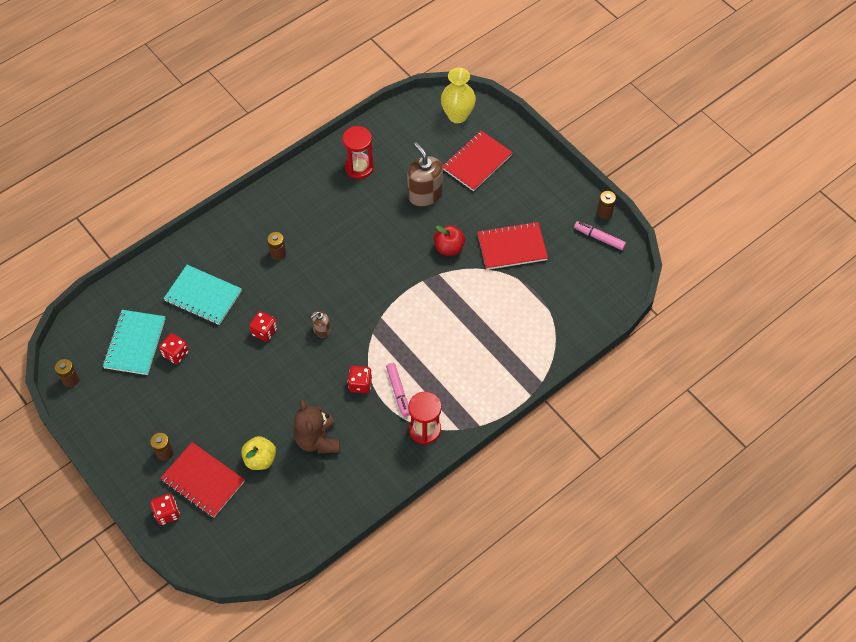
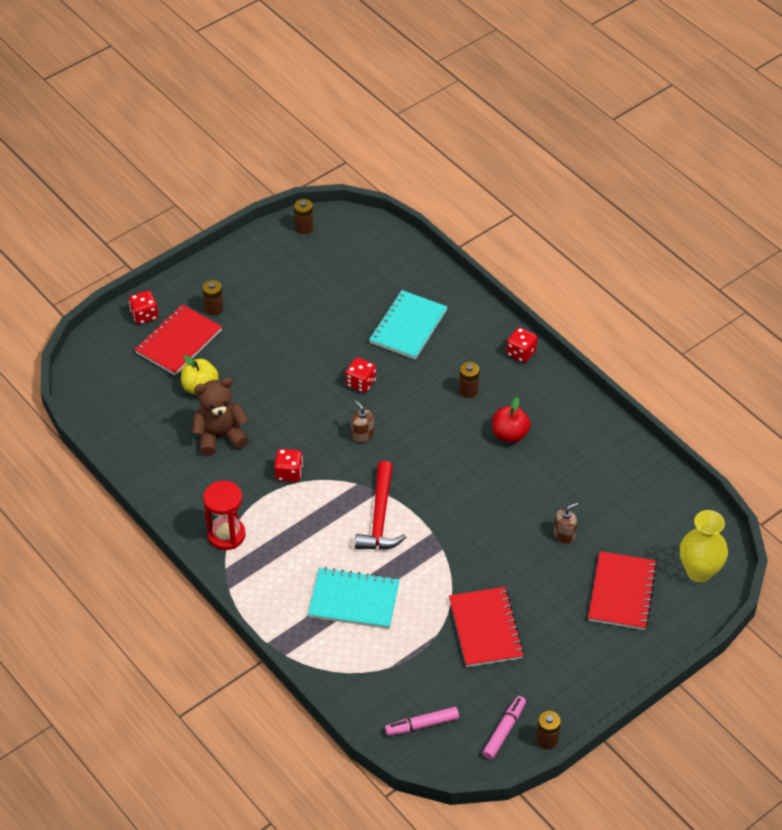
camera: 90 degrees right, 10 degrees down
turquoise notebook [103,310,166,375] -> turquoise notebook moved to [308,567,400,629]
red dice [159,333,189,364] -> red dice moved to [506,327,537,363]
red hourglass [342,126,374,179] -> none
pink marker [386,363,410,417] -> pink marker moved to [385,707,459,736]
brown soap dispenser [407,142,443,207] -> brown soap dispenser [554,503,578,544], size x0.52
red apple [434,225,465,256] -> red apple moved to [492,397,531,443]
red notebook [443,131,513,191] -> red notebook turned 60 degrees clockwise [588,551,657,630]
none -> red hammer [355,461,406,550]

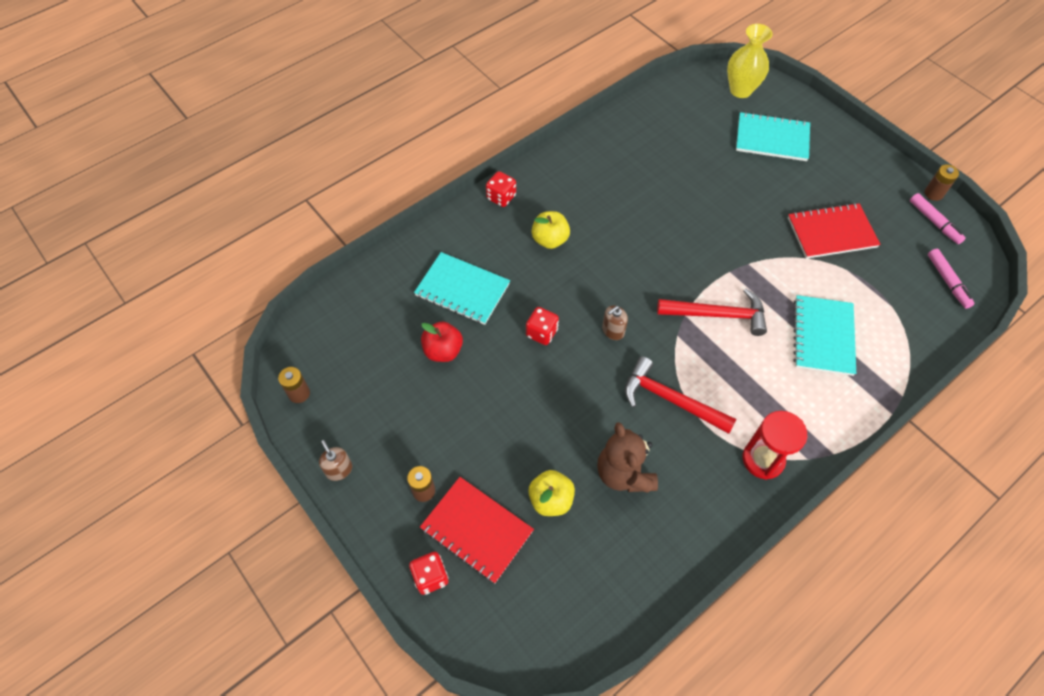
camera: 90 degrees left, 10 degrees up
red dice [274,449,303,482] -> red hammer [625,356,736,434]
brown battery [459,362,479,398] -> yellow apple [532,211,570,249]
pink marker [482,696,526,760] -> pink marker turned 150 degrees counterclockwise [910,193,966,244]
red apple [492,397,531,443] -> red apple moved to [421,322,463,362]
brown soap dispenser [554,503,578,544] -> brown soap dispenser moved to [319,440,352,481]
red notebook [588,551,657,630] -> turquoise notebook [736,112,810,161]

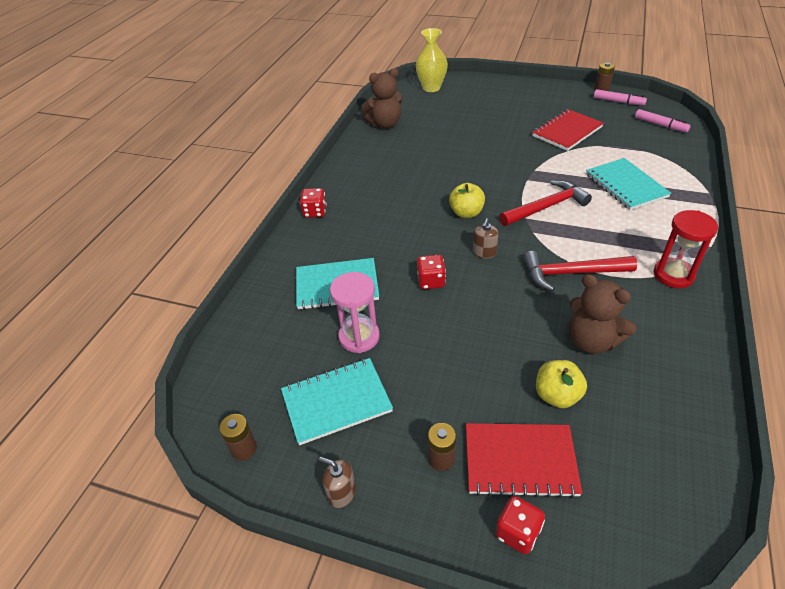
camera: 30 degrees left, 15 degrees down
red apple [421,322,463,362] -> pink hourglass [330,272,380,353]
yellow apple [532,211,570,249] -> yellow apple moved to [449,183,485,218]
turquoise notebook [736,112,810,161] -> turquoise notebook moved to [281,358,393,445]
none -> brown teddy bear [361,68,402,128]

